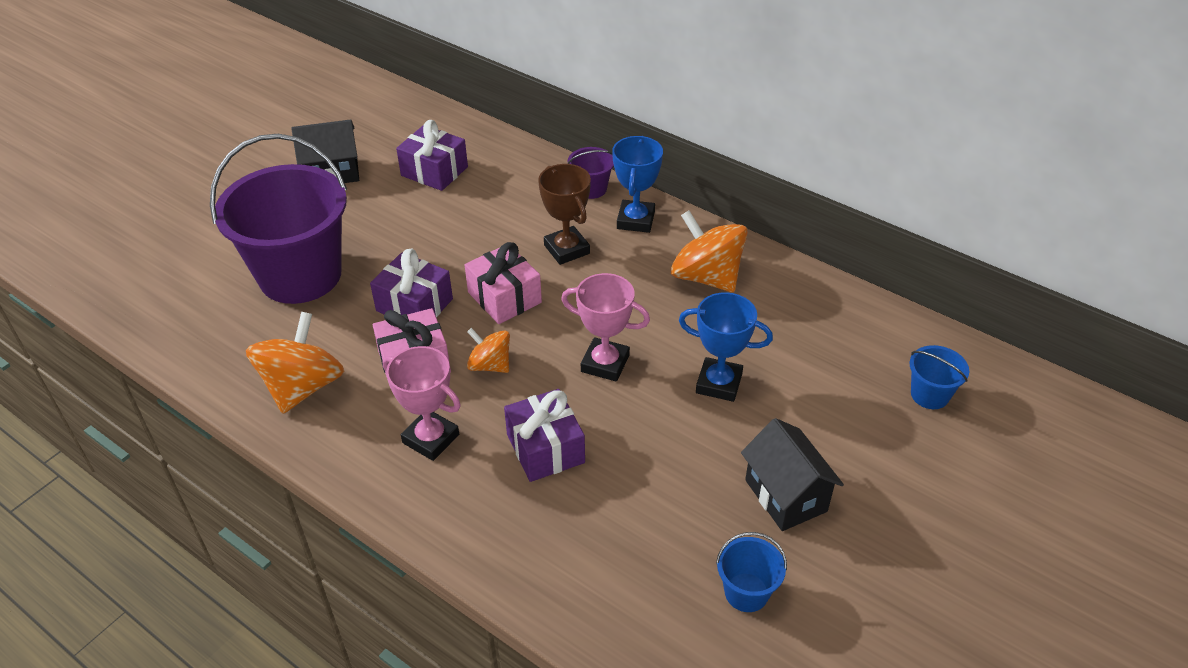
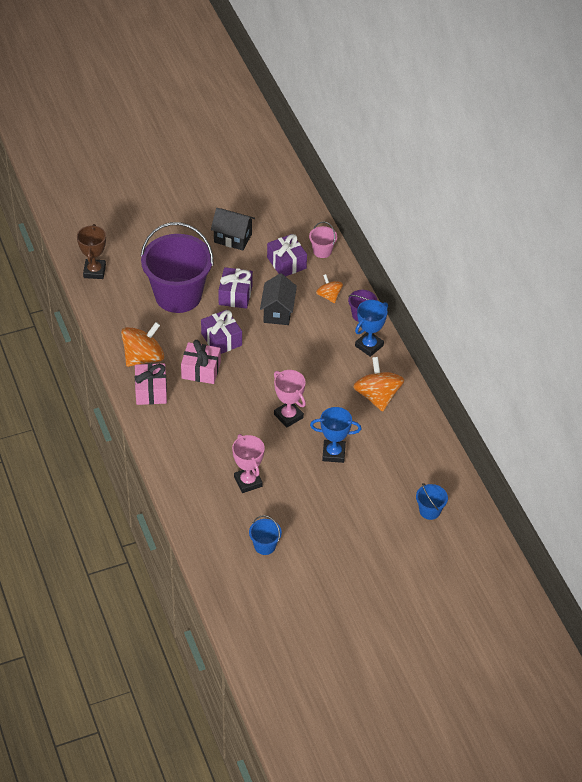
camera: 30 degrees right, 5 degrees up
pink trophy [383,346,461,461] -> pink trophy moved to [232,434,265,493]
pink gift [465,242,542,324] -> pink gift moved to [135,363,167,405]
orange spinning top [467,328,510,373] -> orange spinning top moved to [316,274,343,303]
purple gift [504,389,585,482] -> purple gift moved to [218,267,253,309]
brown trophy [538,164,591,265] -> brown trophy moved to [77,224,106,279]
blue trophy [679,292,773,402] -> blue trophy turned 45 degrees counterclockwise [310,407,361,463]
black house [741,418,844,531] -> black house moved to [260,273,297,325]
none -> pink bucket [309,222,337,258]

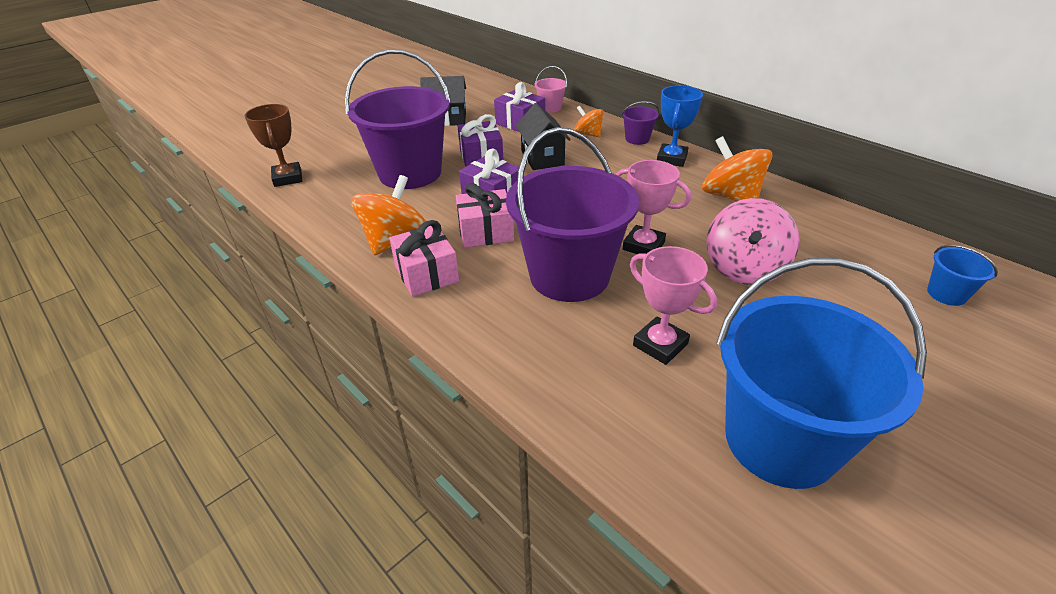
camera: 20 degrees left, 10 degrees down
blue bucket [249,515,282,555] -> blue bucket [717,258,927,489], size x2.42
blue trophy [310,407,361,463] -> pink spinning top [707,198,799,285]
none -> purple bucket [506,127,639,302]

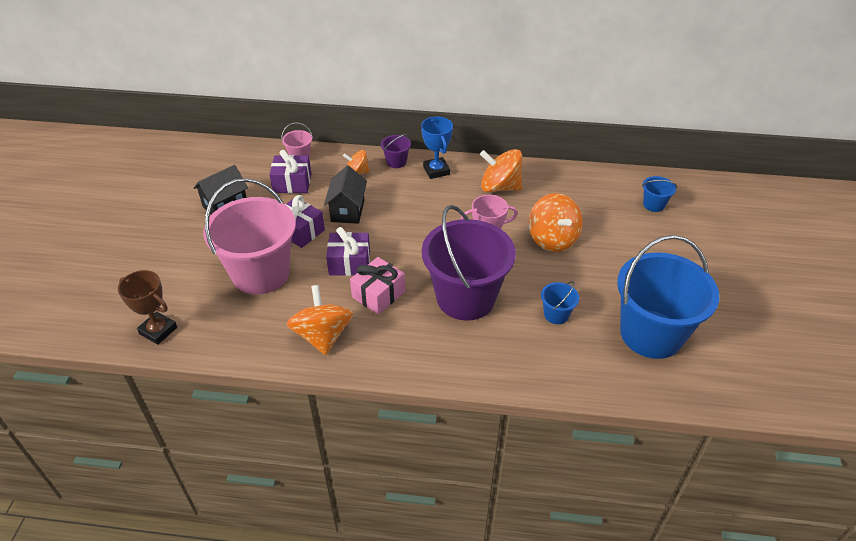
camera: 40 degrees left, 5 degrees up
purple bucket [345,49,451,189] -> pink bucket [203,178,296,295]
pink gift [389,220,459,297] -> none
black house [516,103,571,170] -> black house turned 60 degrees clockwise [324,166,367,224]
pink trophy [630,246,717,365] -> blue bucket [541,281,579,324]
pink spinning top [707,198,799,285] -> orange spinning top [528,193,583,252]

